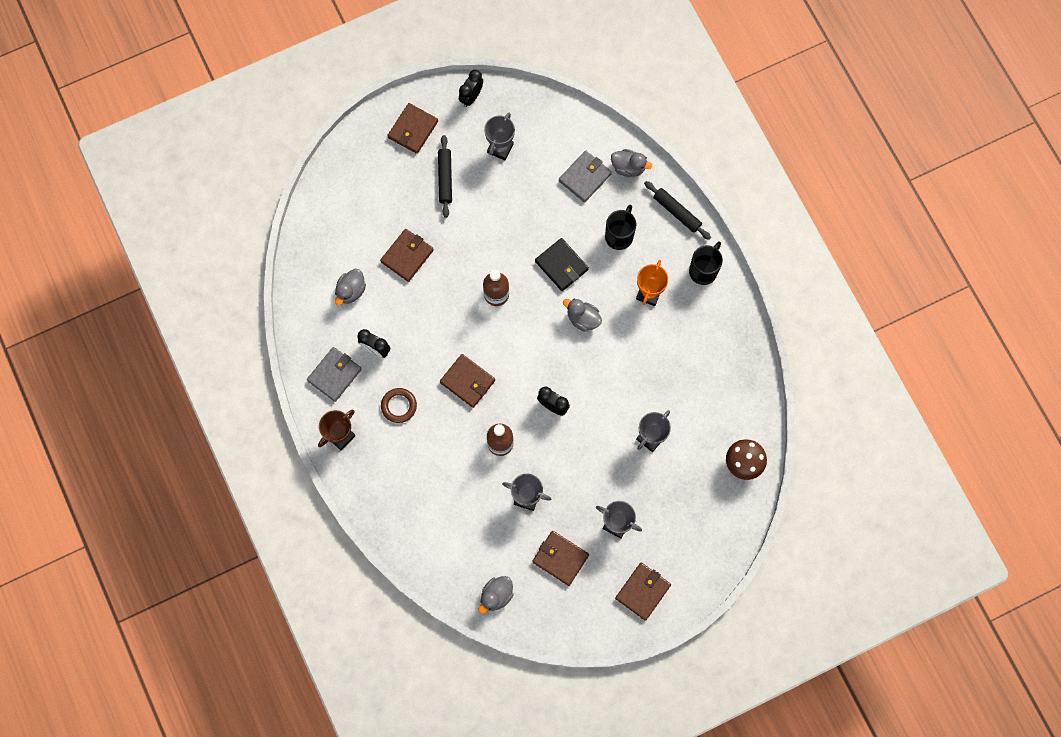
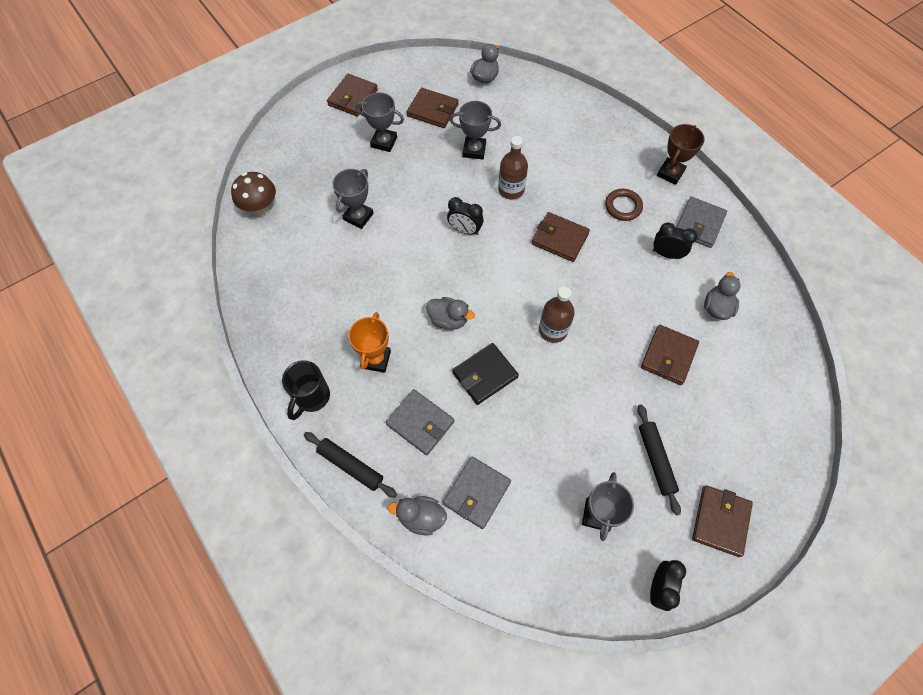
camera: 170 degrees right, 10 degrees down
black wallet [535,238,589,291] -> black wallet turned 75 degrees counterclockwise [452,343,519,405]
black mug [605,205,636,250] -> grey wallet [386,389,454,455]

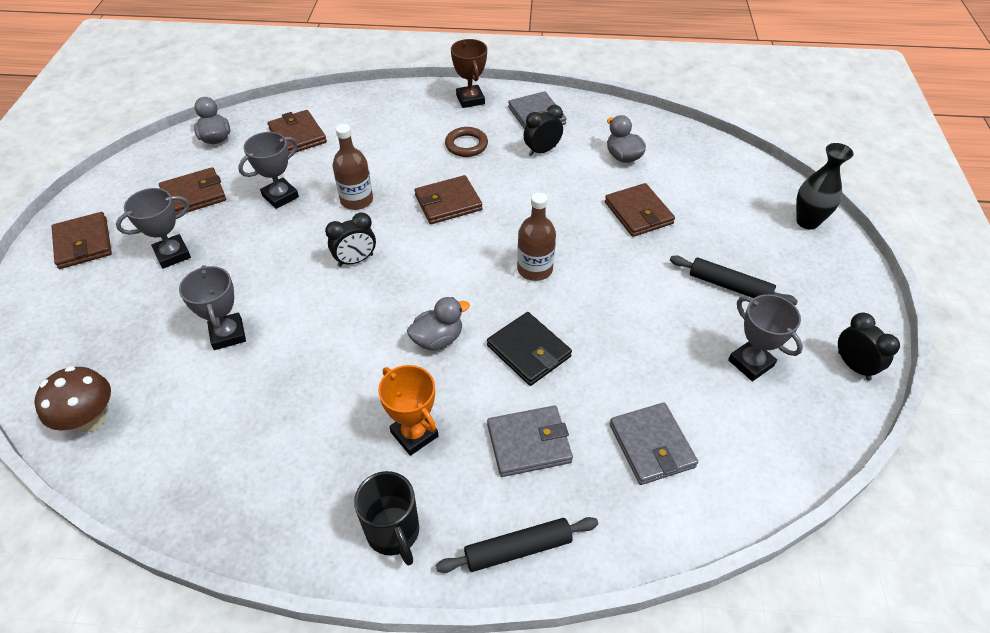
camera: 50 degrees left, 15 degrees down
grey duck [388,496,447,536] -> none
black wallet [452,343,519,405] -> black wallet turned 45 degrees counterclockwise [487,312,572,386]
brown wallet [692,486,753,557] -> brown wallet moved to [268,110,327,154]
none -> black vase [796,143,854,230]

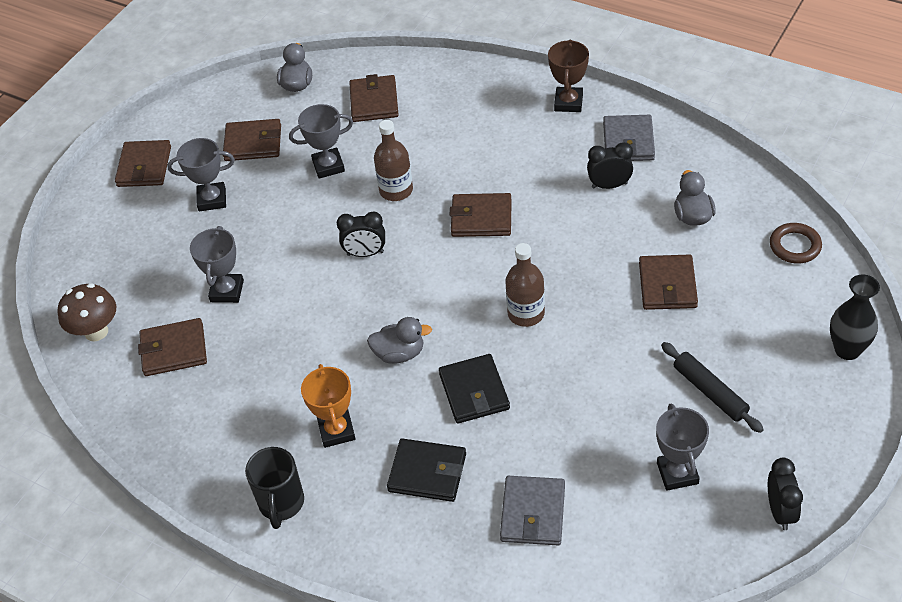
camera: 30 degrees right, 0 degrees up
black rolling pin [436,517,598,573] -> none
brown ring [445,127,488,157] -> brown ring moved to [770,223,822,264]
grey wallet [487,406,573,477] -> black wallet [387,438,466,502]
none -> brown wallet [138,318,207,376]

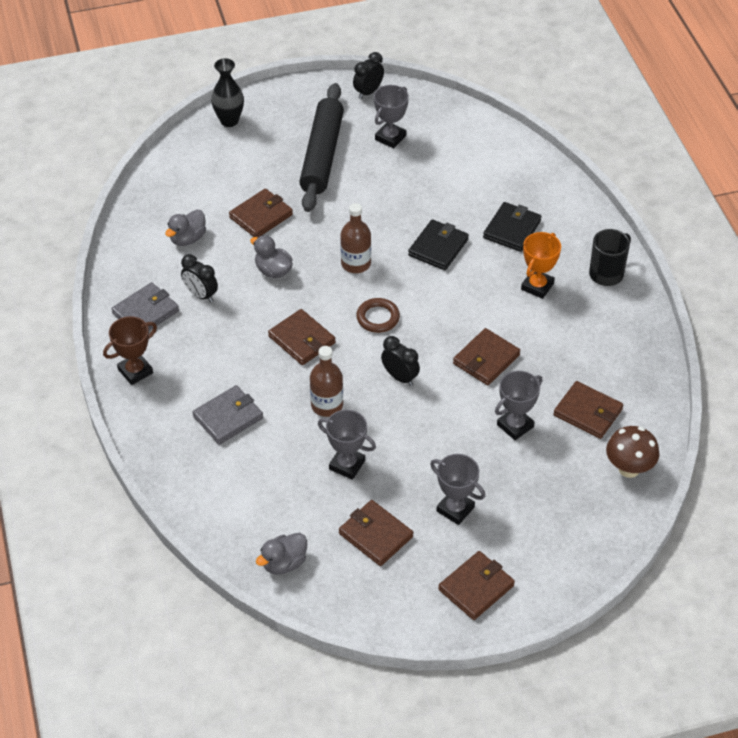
camera: 140 degrees left, 0 degrees up
brown wallet [349,74,399,122] -> brown wallet moved to [453,328,520,385]
grey duck [367,317,432,364] -> grey duck moved to [250,235,293,278]
black wallet [387,438,466,502] -> black wallet turned 60 degrees clockwise [483,202,542,252]
grey wallet [500,476,565,545] -> grey wallet moved to [192,385,263,445]
black rolling pin [661,342,764,433] -> black rolling pin [299,83,344,212], size x1.82
brown ring [770,223,822,264] -> brown ring moved to [356,298,400,333]

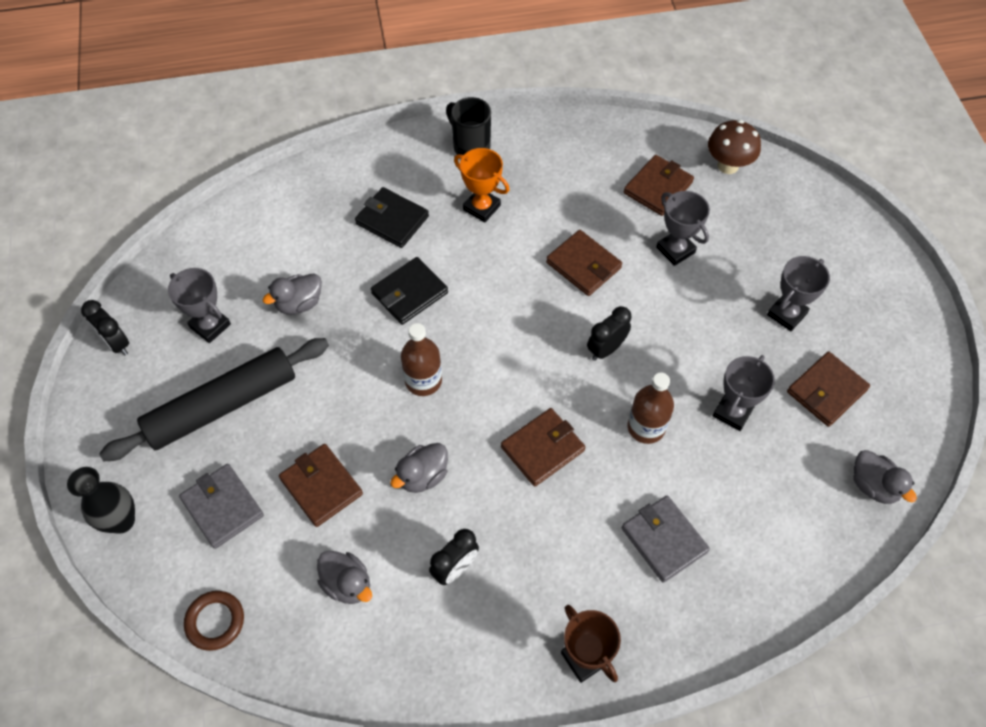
camera: 85 degrees left, 10 degrees up
grey wallet [111,282,179,331] -> grey wallet moved to [179,464,264,549]
black rolling pin [299,83,344,212] -> black rolling pin turned 45 degrees counterclockwise [99,338,329,461]
brown ring [356,298,400,333] -> brown ring moved to [184,591,244,651]
black wallet [408,219,469,270] -> black wallet turned 75 degrees counterclockwise [371,257,448,325]
brown wallet [438,551,515,620] -> none
none -> grey duck [262,273,322,315]

